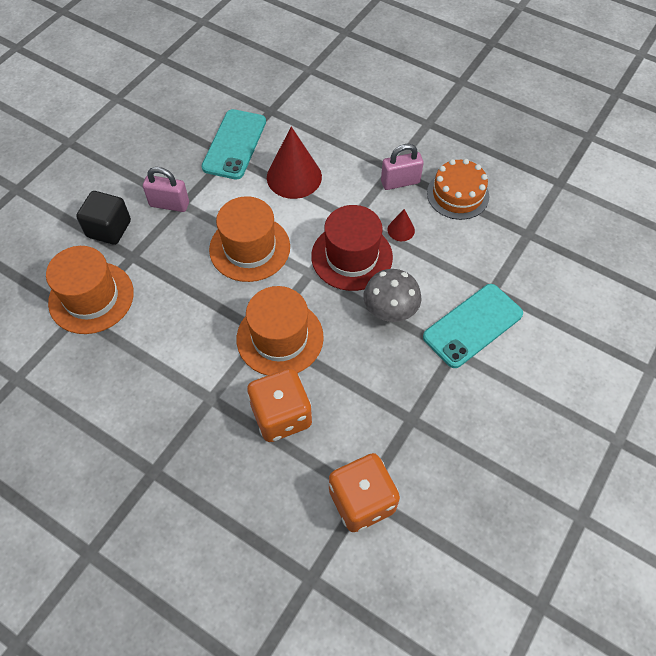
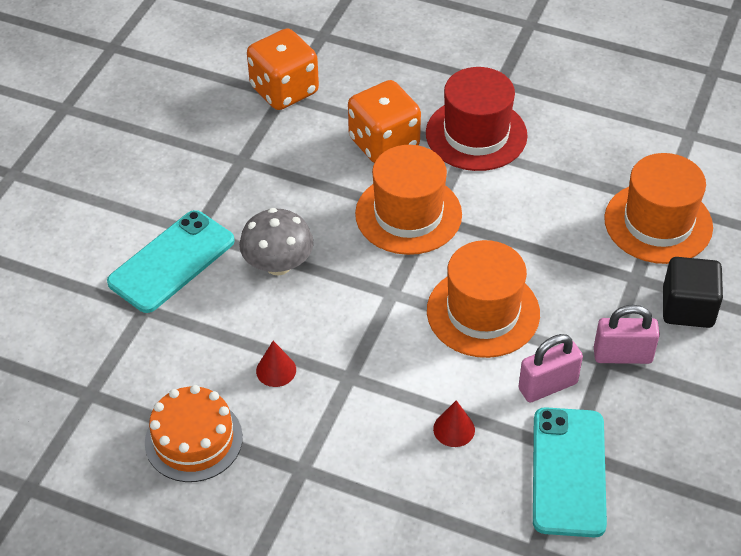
camera: 170 degrees right, 10 degrees down
red cone [267,127,322,199] -> red cone [433,400,475,447], size x0.47
red hat [311,205,393,291] -> red hat moved to [426,67,528,171]
pink padlock [381,144,424,190] -> pink padlock moved to [518,334,583,402]

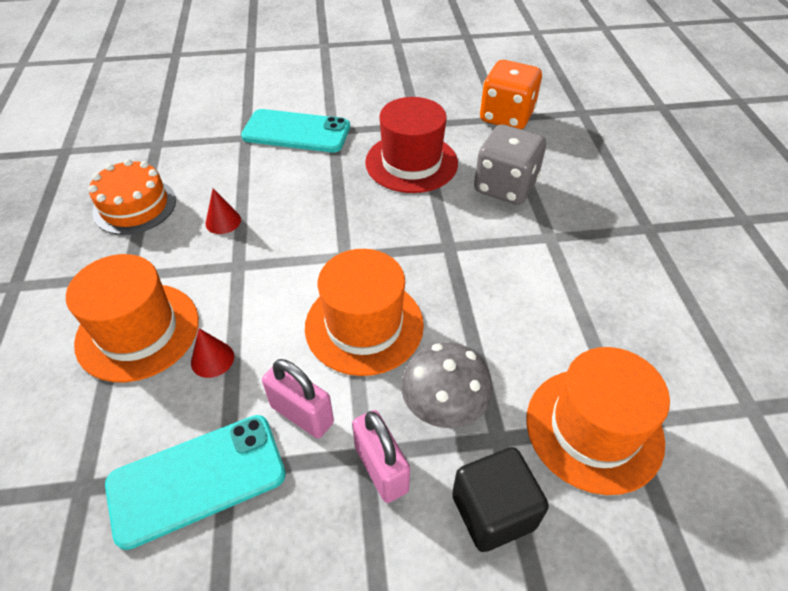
camera: 60 degrees right, 0 degrees up
grey mushroom [239,208,314,275] -> grey mushroom moved to [401,342,493,428]
orange dice [348,80,421,163] -> grey dice [474,124,546,205]
orange hat [355,145,462,255] -> orange hat moved to [66,254,199,382]
red hat [426,67,528,171] -> red hat moved to [365,97,458,193]

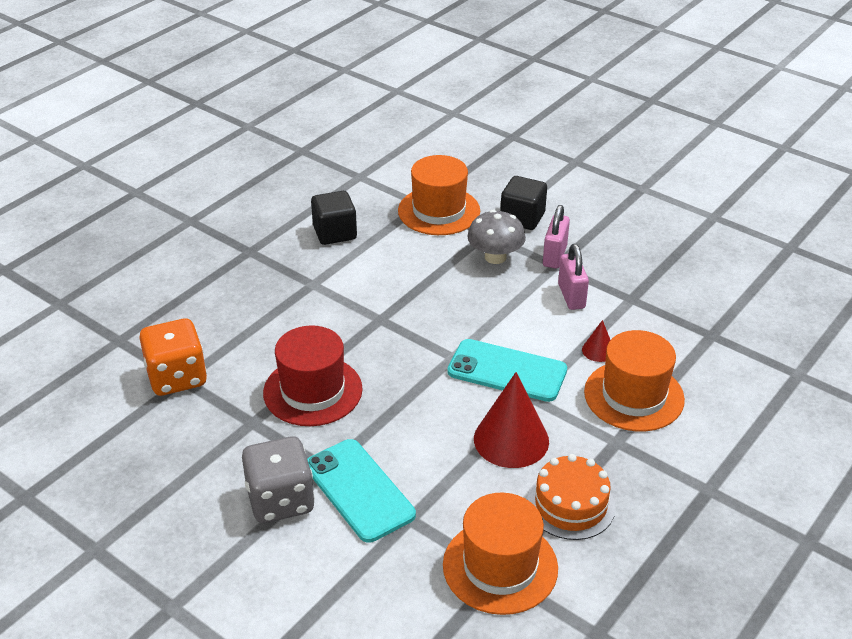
camera: 135 degrees left, 10 degrees down
turquoise phone [105,415,286,550] -> turquoise phone moved to [447,339,567,402]
red cone [205,188,241,234] -> red cone [474,372,549,468], size x2.11
orange hat [305,249,424,376] -> orange hat moved to [443,492,558,615]
grey dice [474,124,546,205] -> grey dice moved to [242,436,315,523]
none -> black cube [311,191,357,245]

